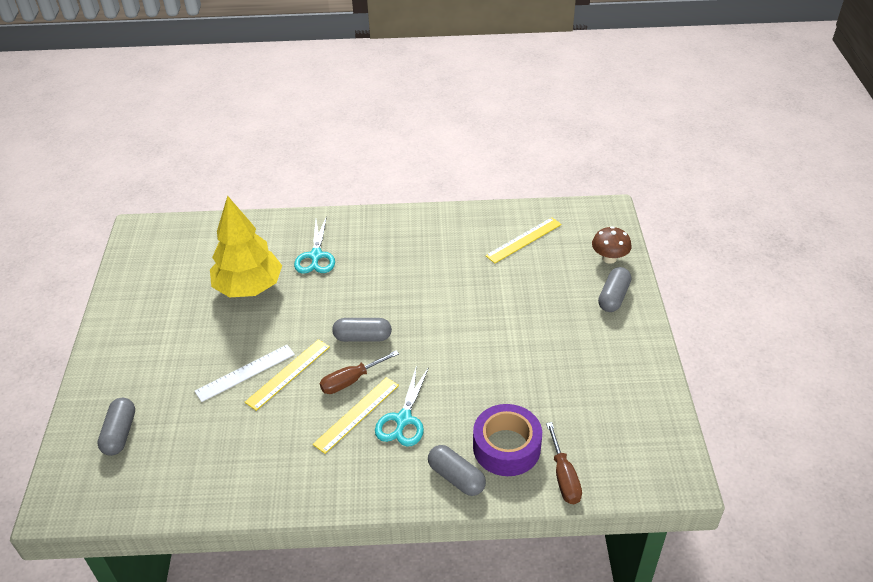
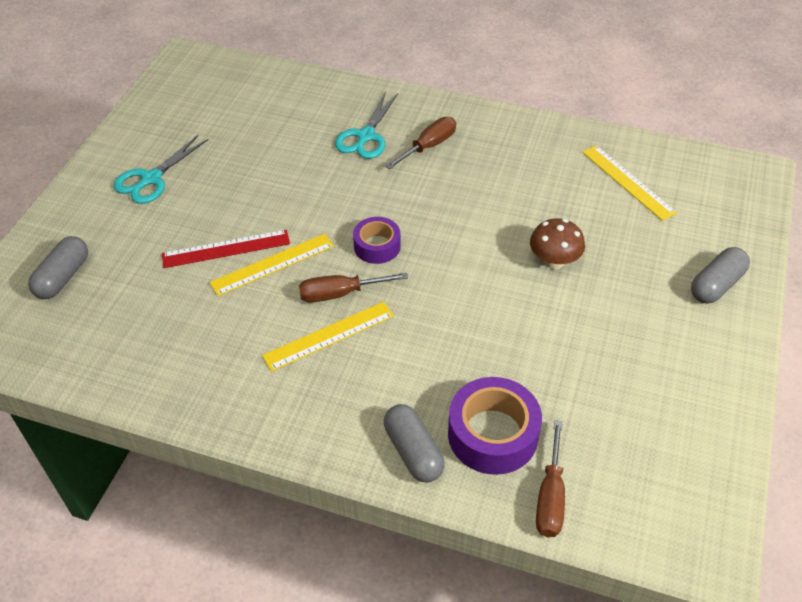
camera: 20 degrees right, 5 degrees up
white ruler [195,345,295,402] -> red ruler [162,230,290,268]
yellow tree [210,196,282,297] -> none
grey capsule [332,318,392,342] -> purple tape [353,217,401,264]
turquoise scissors [375,365,429,447] -> turquoise scissors moved to [114,135,208,204]
yellow ruler [485,217,562,263] -> yellow ruler turned 75 degrees clockwise [582,145,677,221]
brown mushroom [592,226,632,264] -> brown mushroom moved to [530,218,585,269]
none -> brown screwdriver [385,117,456,169]

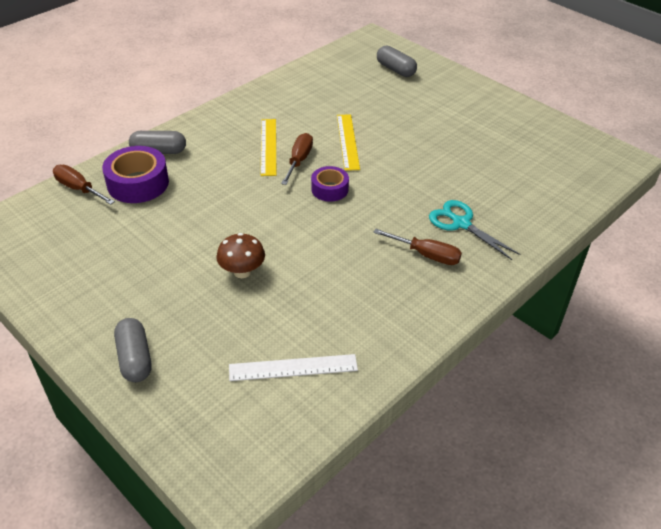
camera: 115 degrees right, 5 degrees down
turquoise scissors [114,135,208,204] -> none
red ruler [162,230,290,268] -> none
brown screwdriver [385,117,456,169] -> brown screwdriver turned 45 degrees counterclockwise [373,229,462,265]
yellow ruler [582,145,677,221] -> white ruler [229,354,358,381]

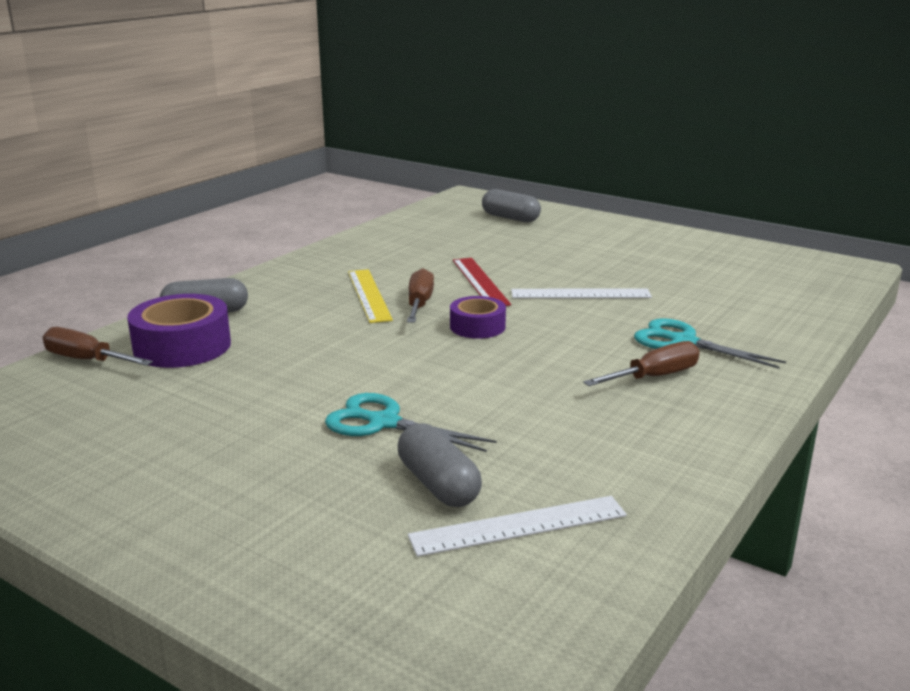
camera: 10 degrees left, 20 degrees down
grey capsule [114,318,151,382] -> grey capsule moved to [398,423,482,507]
brown mushroom [216,233,265,278] -> turquoise scissors [325,393,497,452]
yellow ruler [337,114,360,171] -> red ruler [453,258,511,306]
brown screwdriver [373,229,462,265] -> brown screwdriver turned 45 degrees counterclockwise [583,341,700,386]
none -> white ruler [511,289,652,298]

